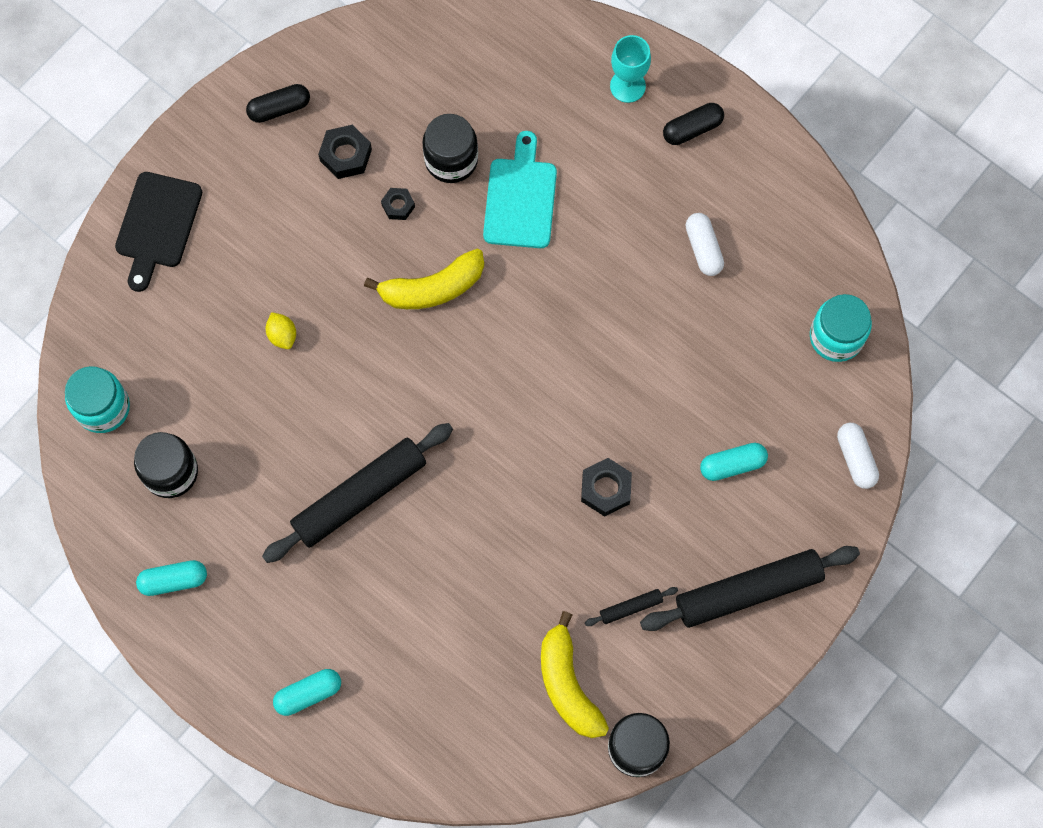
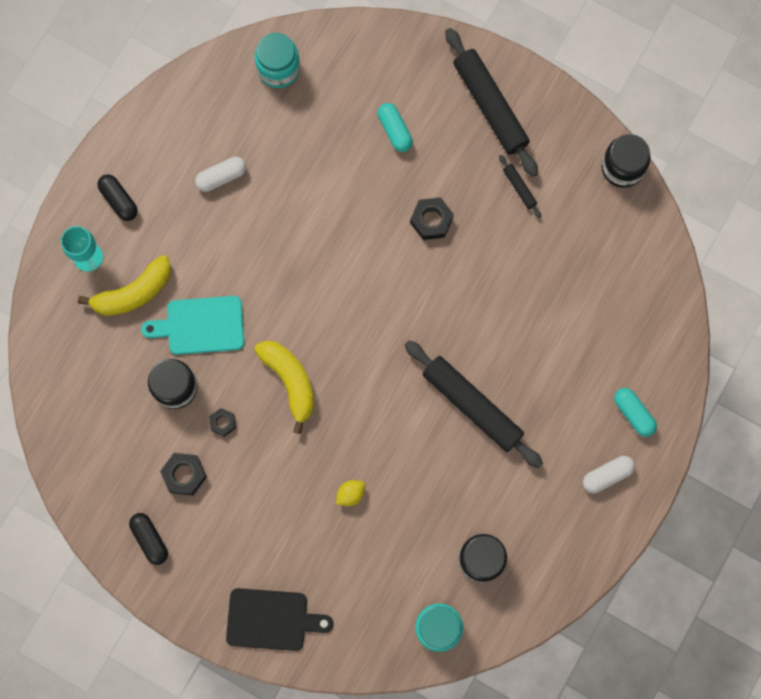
camera: 100 degrees left, 5 degrees up
turquoise capsule [136,560,207,596] -> none
yellow banana [541,611,609,738] -> yellow banana moved to [78,255,171,316]
white capsule [837,423,879,489] -> white capsule moved to [583,456,635,493]

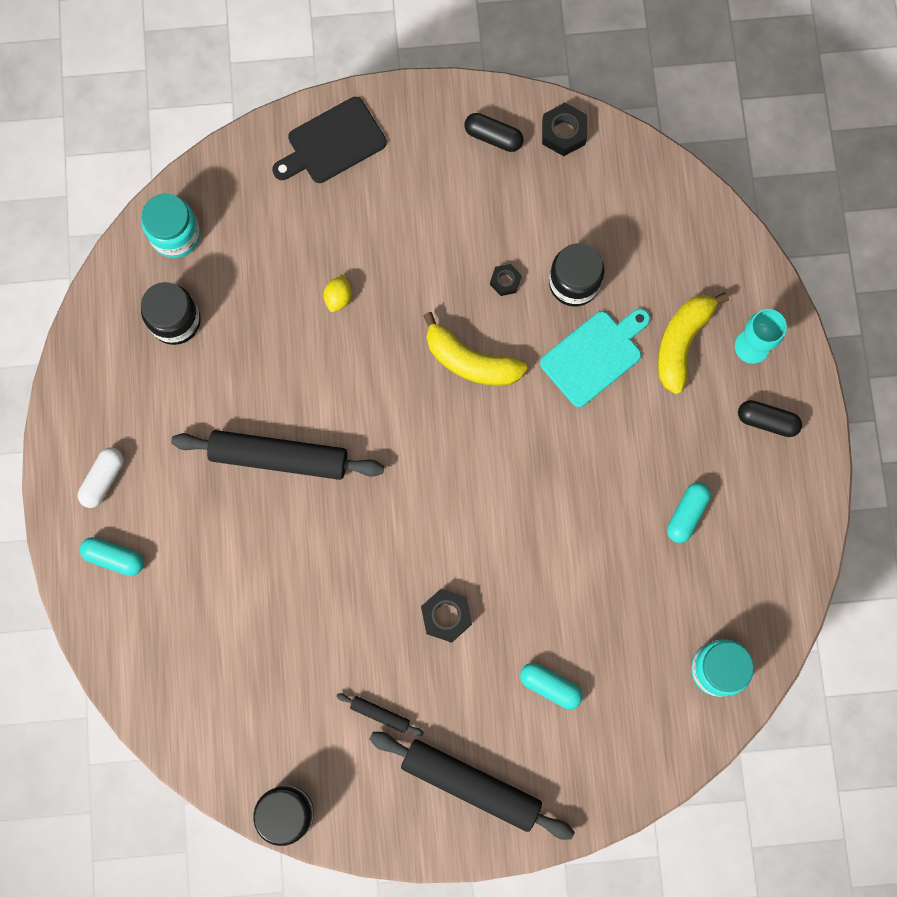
camera: 145 degrees right, 0 degrees up
black nut [160,453,207,495] -> black nut moved to [542,103,587,156]
white capsule [195,157,246,192] -> turquoise capsule [667,482,711,543]

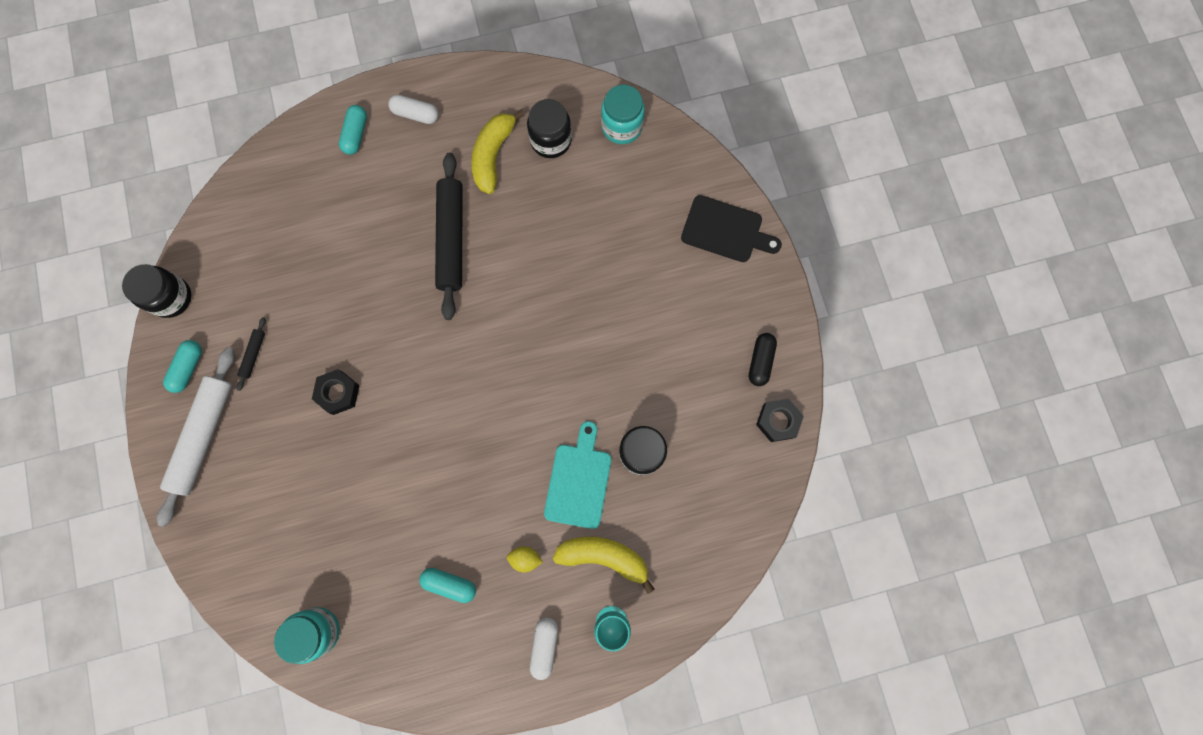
camera: 80 degrees right, 0 degrees up
black cutting board [272,97,387,183] -> black cutting board turned 150 degrees clockwise [681,195,782,262]
yellow lemon [324,275,352,312] -> yellow lemon moved to [507,546,543,572]
black rolling pin [369,732,575,840] -> white rolling pin [157,347,235,527]
yellow banana [423,312,527,386] -> yellow banana moved to [471,110,525,194]
black nut [490,264,522,296] -> none
turquoise capsule [520,663,583,709] -> turquoise capsule moved to [163,340,202,393]
turquoise cutting board [540,309,650,407] -> turquoise cutting board turned 120 degrees counterclockwise [544,421,611,529]
black capsule [738,400,802,437] -> white capsule [530,617,558,680]

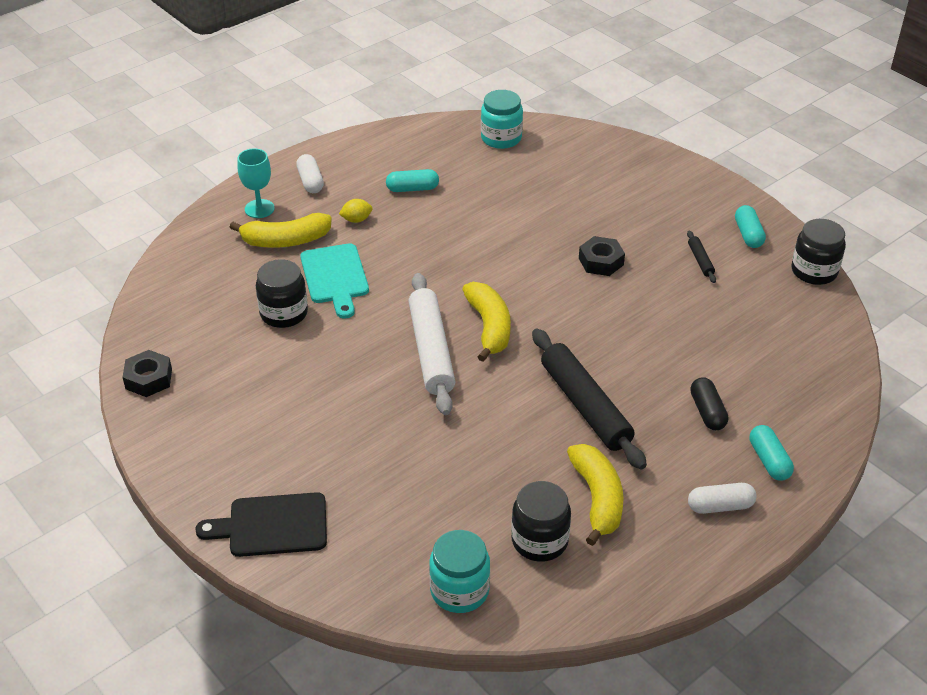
camera: 155 degrees right, 35 degrees down
white rolling pin [157,347,235,527] -> white rolling pin moved to [408,273,455,415]
black capsule [749,333,777,386] -> black capsule moved to [690,378,728,430]
none -> yellow banana [462,282,511,362]

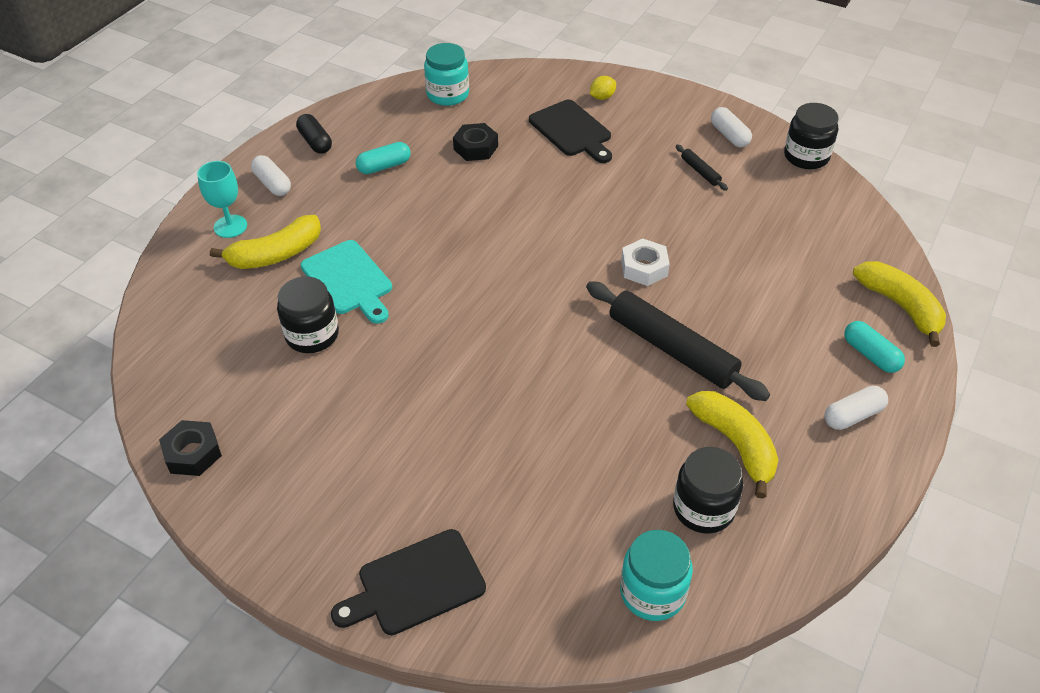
camera: 20 degrees left, 5 degrees up
yellow lemon [339,199,372,223] -> yellow lemon moved to [590,76,616,100]
white rolling pin [408,273,455,415] -> none
yellow banana [462,282,511,362] -> yellow banana moved to [853,261,946,347]
black nut [579,236,625,276] -> black nut moved to [453,123,498,161]
black capsule [690,378,728,430] -> black capsule moved to [296,114,332,154]
turquoise capsule [735,205,766,248] -> white capsule [711,107,752,148]
none -> black cutting board [529,100,612,163]
none -> white nut [621,239,670,286]

